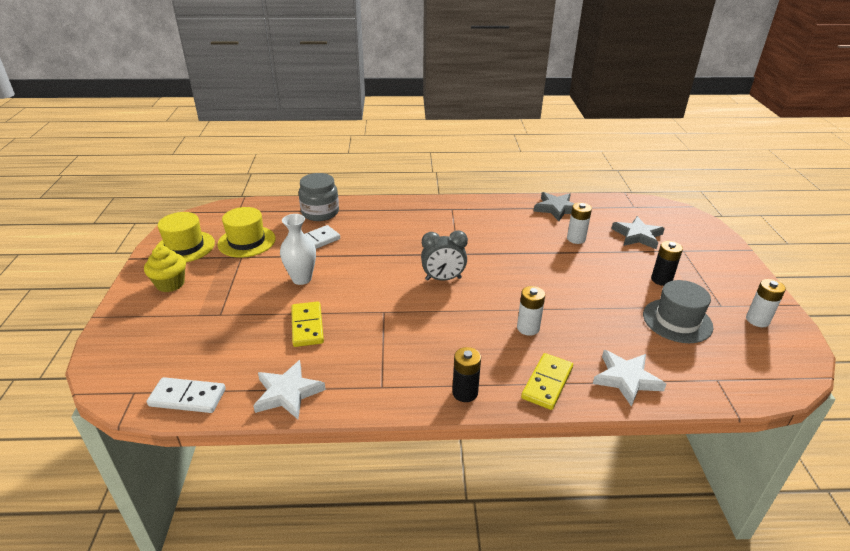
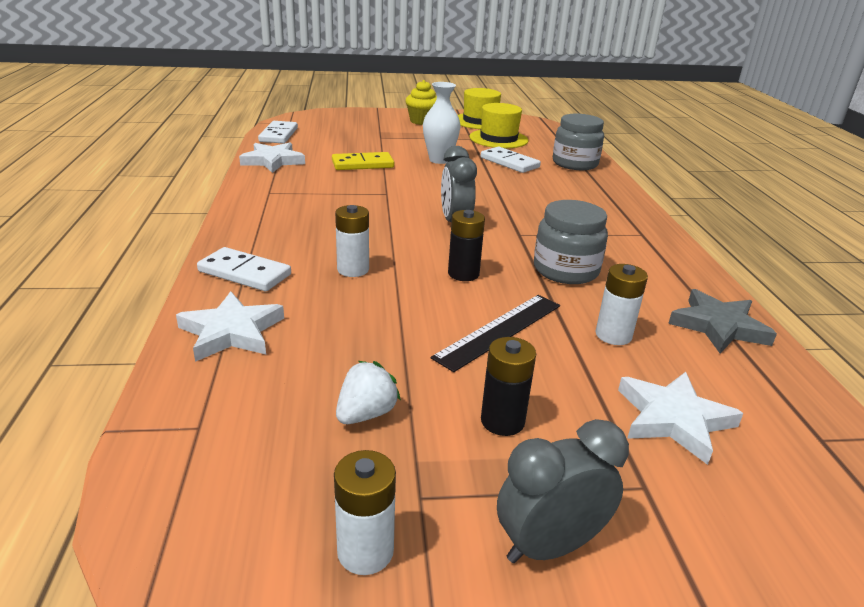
camera: 85 degrees right, 5 degrees down
black battery [452,347,481,402] -> black battery moved to [448,210,485,281]
yellow domino [521,353,573,410] -> white domino [197,247,291,291]
grey star [611,216,665,250] -> white star [618,372,744,465]
grey hat [643,280,714,343] -> white strawberry [336,361,401,424]
none -> black ruler [431,295,560,372]
none -> grey clock [497,419,629,563]
none -> grey jar [534,200,608,284]

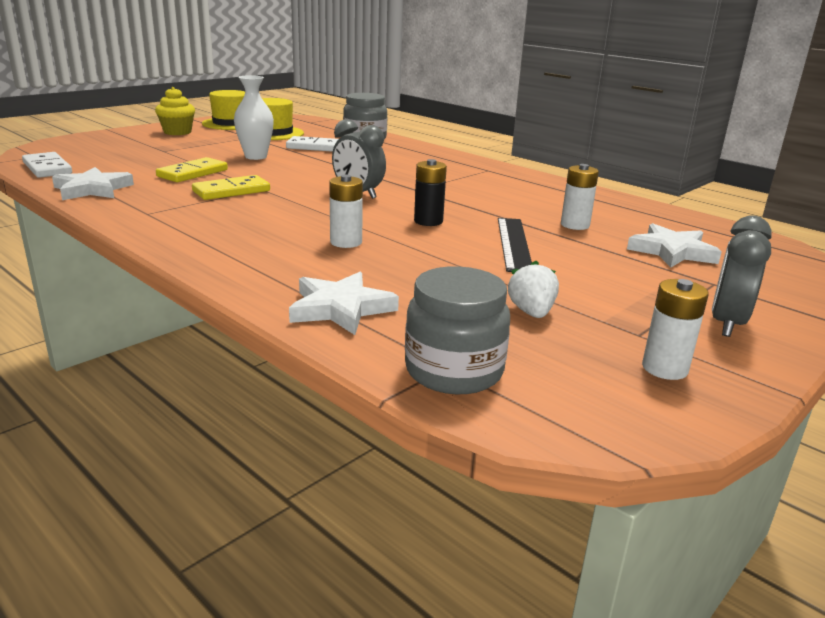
camera: 40 degrees left, 5 degrees down
white domino [197,247,291,291] -> none
black battery [481,337,536,436] -> none
grey jar [534,200,608,284] -> grey jar moved to [405,266,510,394]
grey star [668,289,777,353] -> none
none -> yellow domino [192,175,270,200]

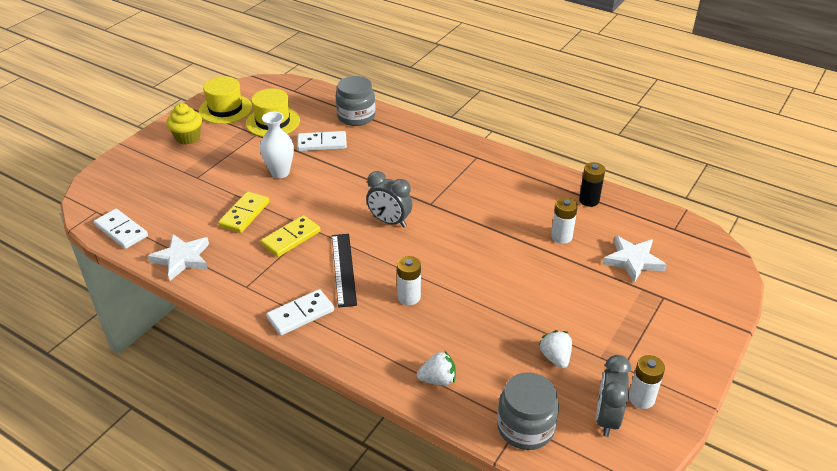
camera: 10 degrees left, 15 degrees up
white star [289,272,399,335] -> white strawberry [417,350,456,385]
black battery [414,159,447,226] -> black battery moved to [579,162,605,207]
black ruler [498,218,532,272] -> black ruler moved to [332,234,357,307]
grey clock [712,215,772,337] -> grey clock moved to [596,355,631,437]
none -> white domino [266,289,334,336]

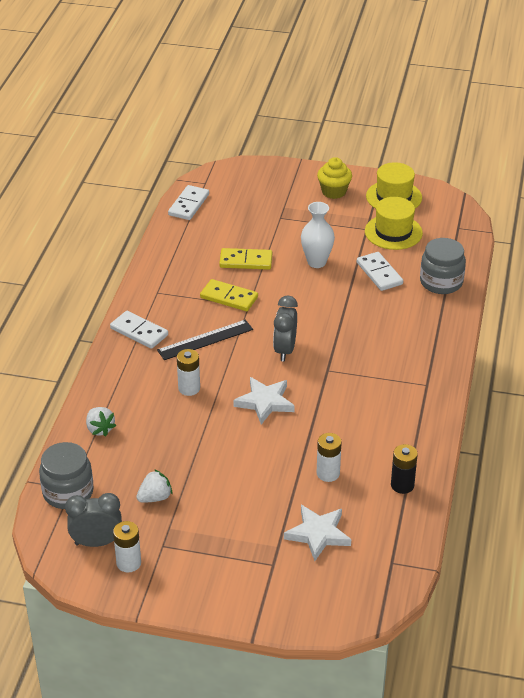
camera: 70 degrees right, 0 degrees up
white star [148,234,209,281] -> white star moved to [233,377,295,424]

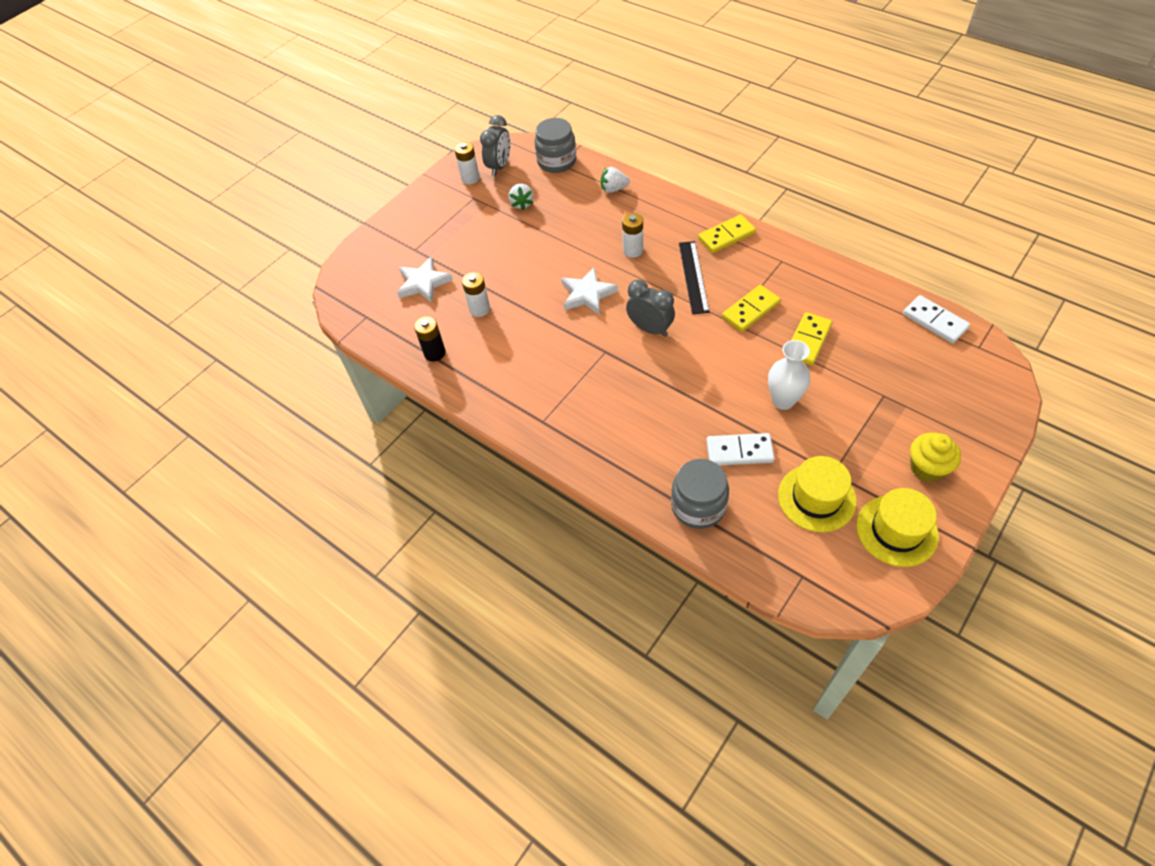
camera: 120 degrees right, 15 degrees up
white domino [110,311,168,349] -> yellow domino [698,215,756,253]

